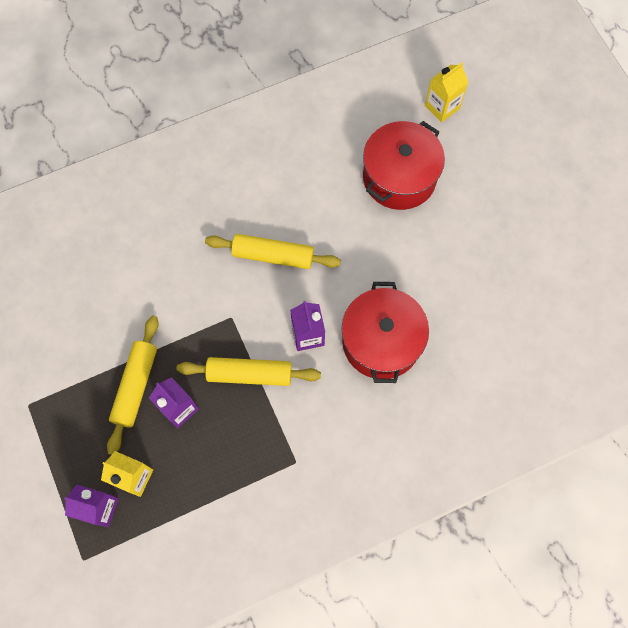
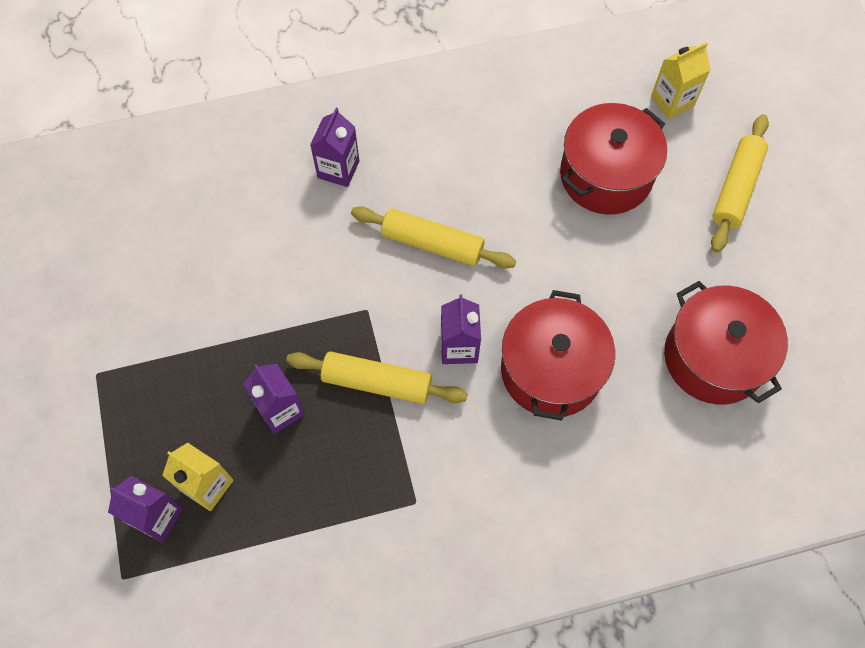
camera: 10 degrees right, 5 degrees down
yellow rolling pin [107,316,159,455] -> yellow rolling pin moved to [711,114,769,253]
none -> purple carton [310,108,359,187]
none -> red pot [664,281,788,405]

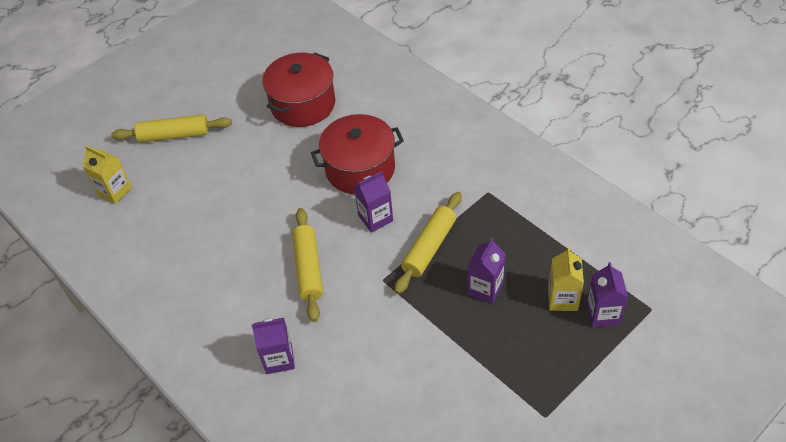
camera: 115 degrees left, 15 degrees down
yellow rolling pin [286,352,467,404] -> yellow rolling pin turned 45 degrees clockwise [394,192,462,294]
red pot [560,103,667,215] -> none

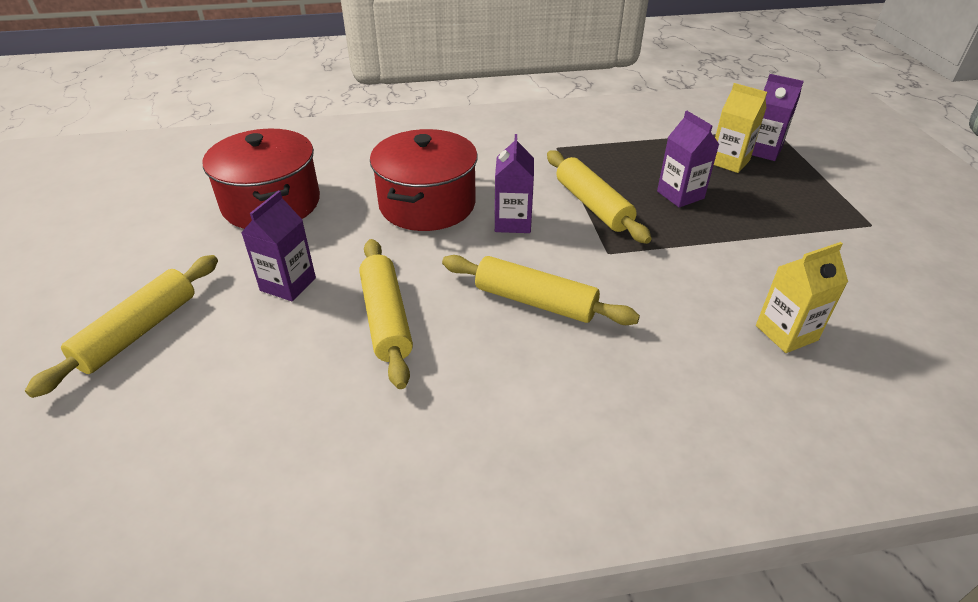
camera: 60 degrees left, 10 degrees down
yellow carton [83,146,132,204] -> yellow carton moved to [756,242,848,353]
purple carton [251,318,295,374] -> purple carton moved to [241,190,316,301]
none -> yellow rolling pin [359,239,413,389]

